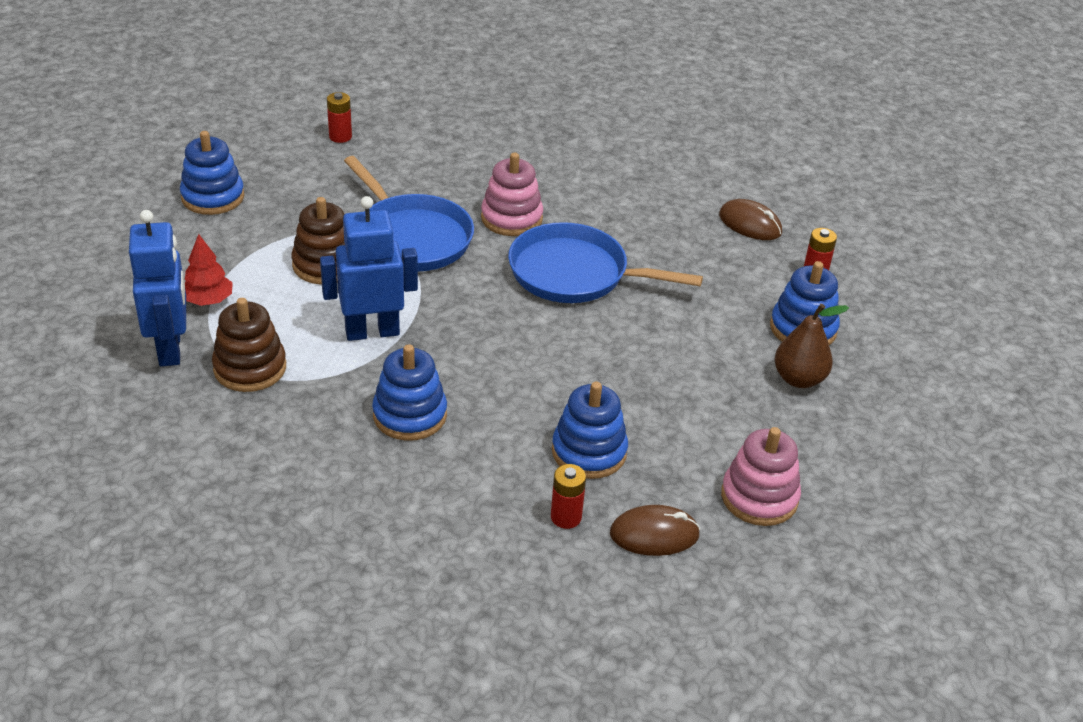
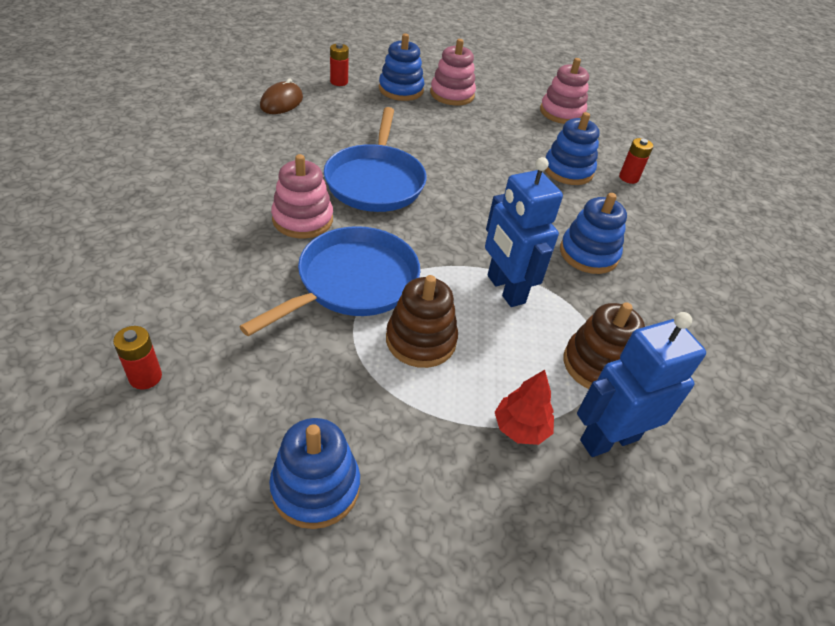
camera: 105 degrees left, 5 degrees up
brown mouse [610,505,700,556] -> none
brown pear [775,304,849,388] -> pink stacking toy [430,39,476,106]

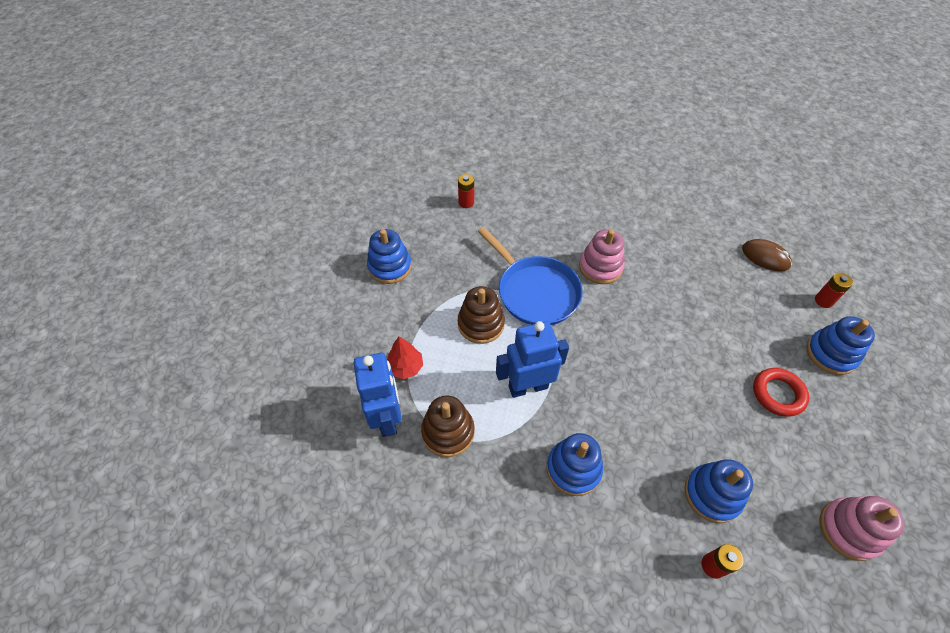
camera: 105 degrees right, 10 degrees up
blue pan [324,107,427,212] -> none
pink stacking toy [430,39,476,106] -> none
none -> red ring [753,368,809,417]

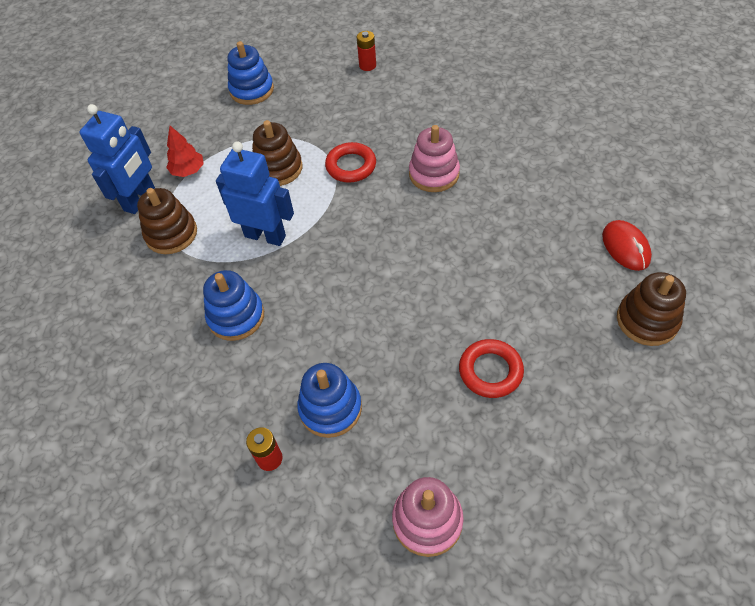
camera: 40 degrees right, 0 degrees up
blue pan [478,227,583,325] -> red ring [325,142,376,183]
brown mouse [742,239,792,271] -> red mouse [602,220,652,271]
blue stacking toy [806,316,875,375] -> none
red battery [815,273,853,308] -> brown stacking toy [617,272,686,346]

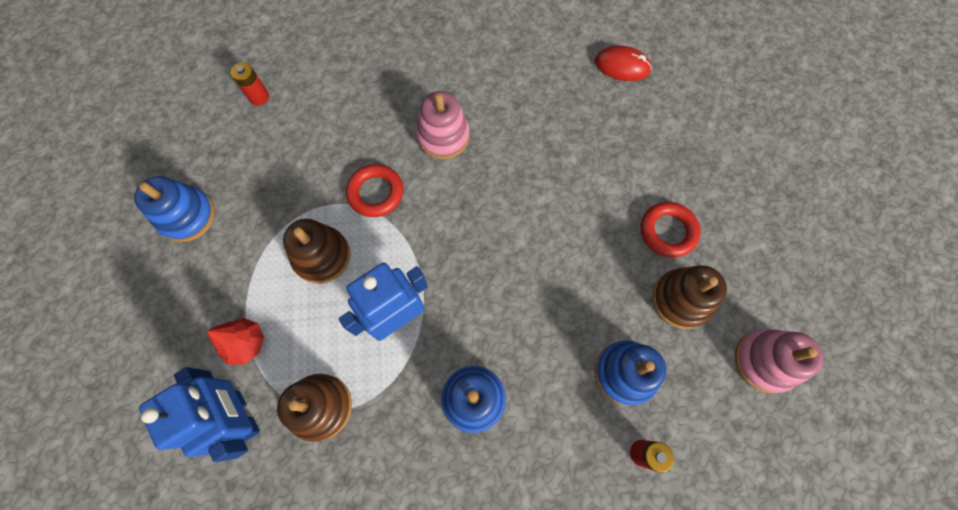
camera: 60 degrees left, 15 degrees up
brown stacking toy [617,272,686,346] -> brown stacking toy moved to [652,265,727,329]

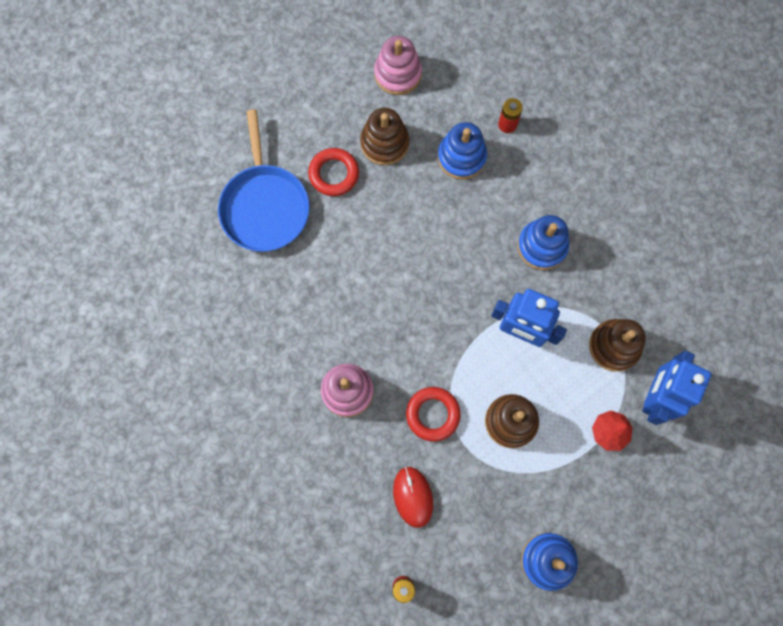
camera: 120 degrees left, 5 degrees up
red mouse [595,46,652,81] -> red mouse moved to [393,467,433,528]
none -> blue pan [218,110,309,252]

